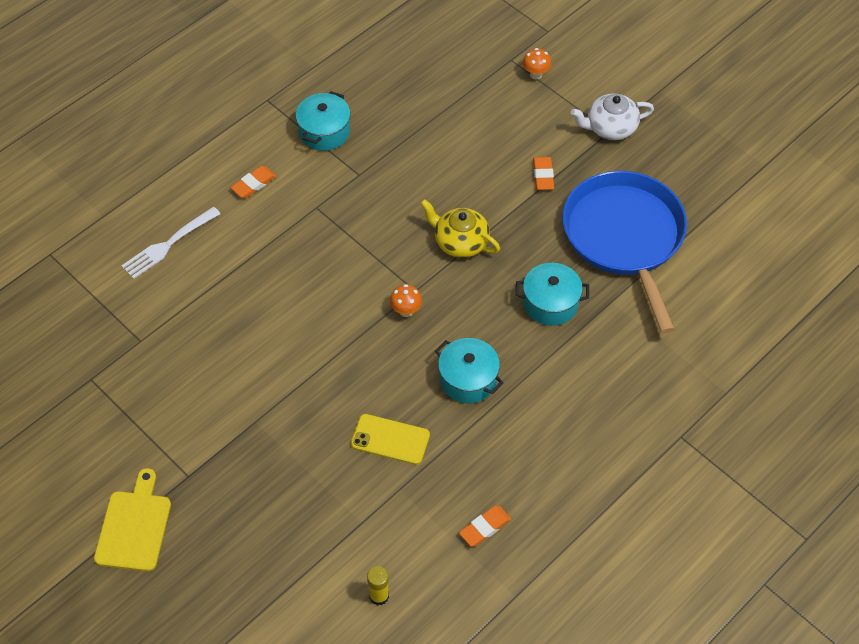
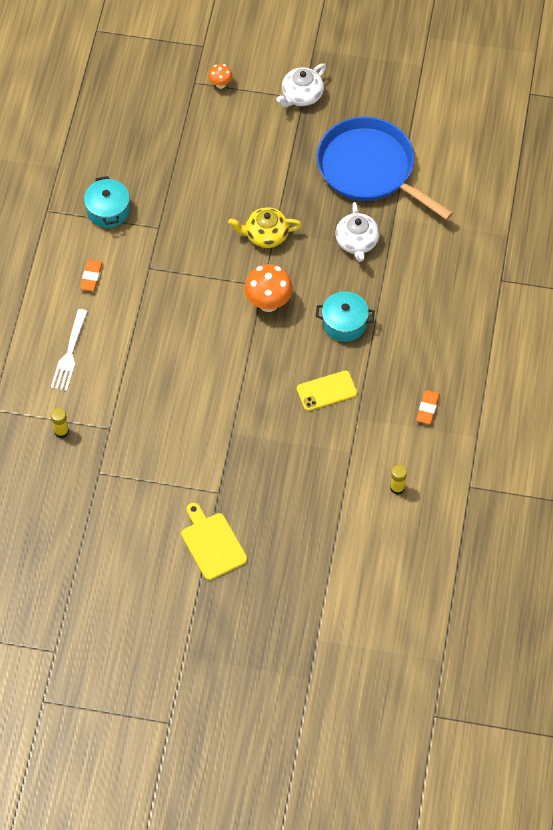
camera: 35 degrees left, 5 degrees up
orange mushroom [390,284,422,317] -> orange mushroom [244,264,293,312], size x1.88
turquoise pot [516,263,589,326] -> white teapot [335,202,379,262]
orange eraser [533,157,554,190] -> none
none -> yellow glue stick [51,408,69,438]

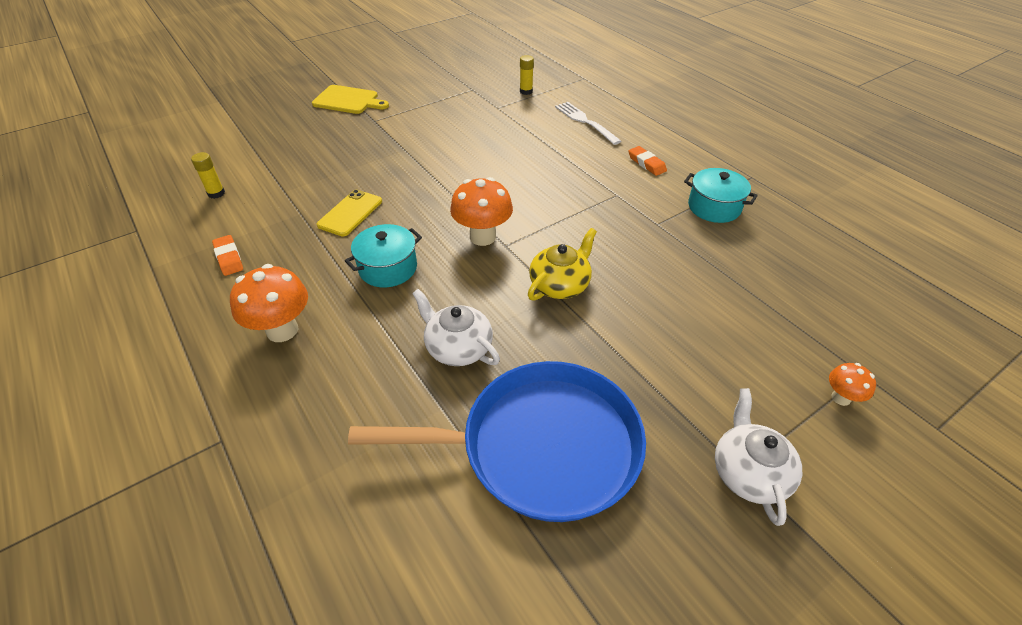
camera: 135 degrees right, 15 degrees down
none -> orange mushroom [230,264,308,342]

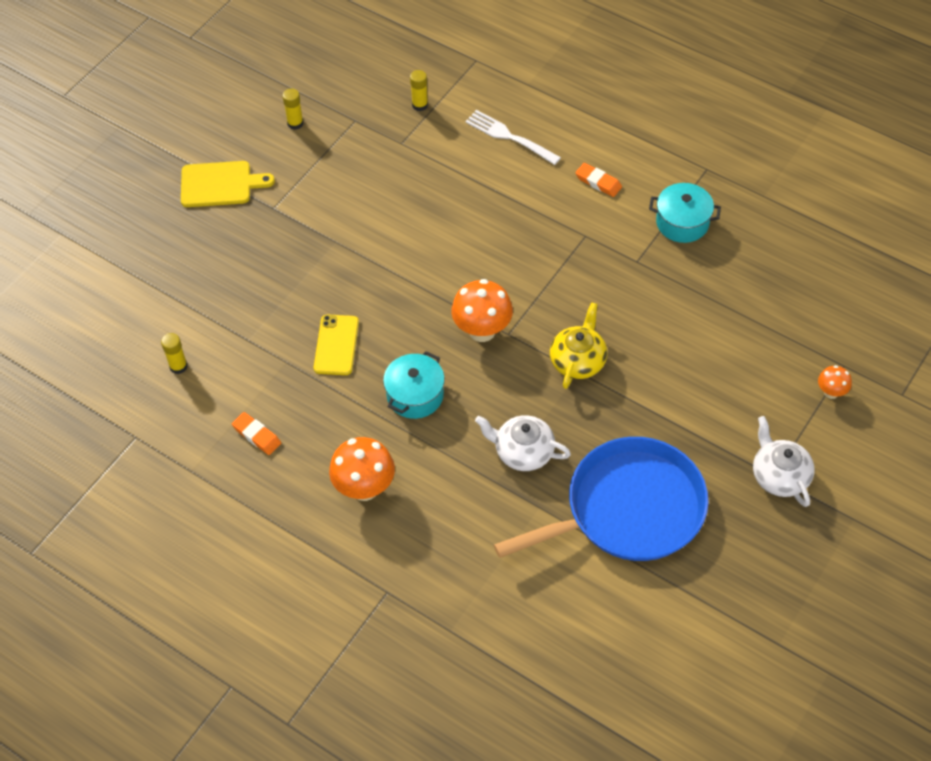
camera: 20 degrees left, 10 degrees up
none -> yellow glue stick [282,88,303,130]

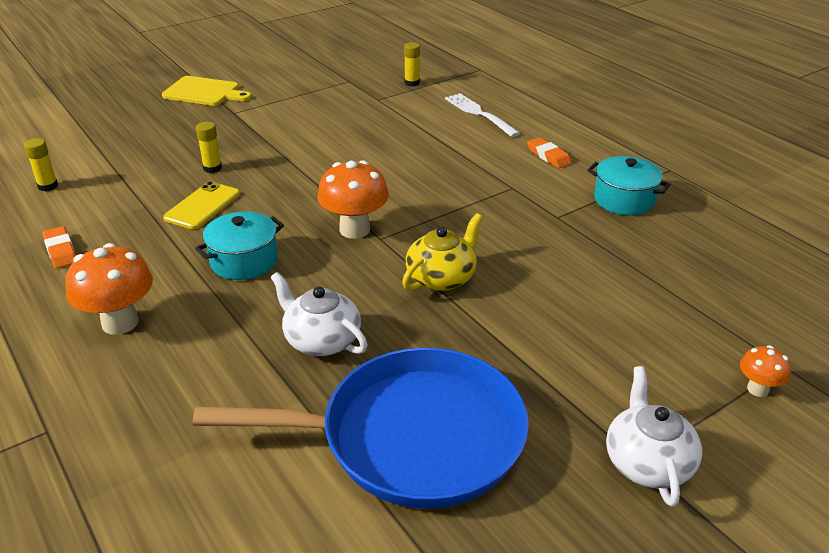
camera: 20 degrees right, 20 degrees down
yellow glue stick [282,88,303,130] -> yellow glue stick moved to [196,122,222,173]

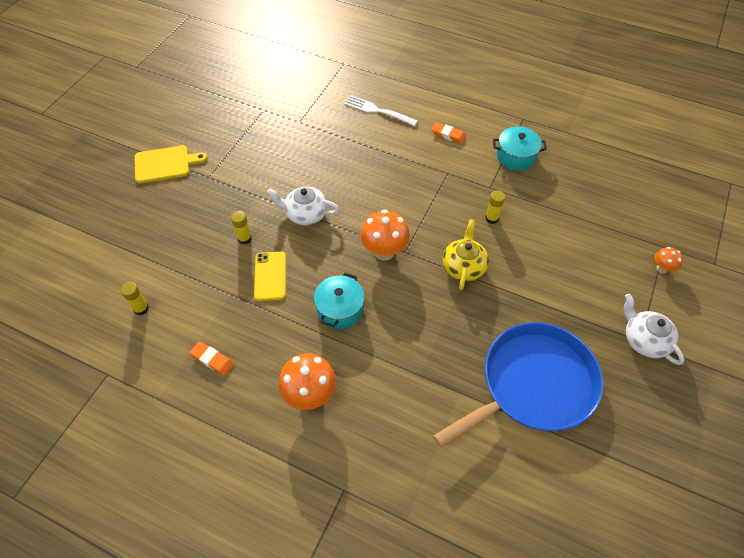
camera: 30 degrees left, 20 degrees up
white teapot [271,272,368,356] -> white teapot moved to [267,187,339,225]
yellow glue stick [404,42,420,87] -> yellow glue stick moved to [485,190,505,224]

